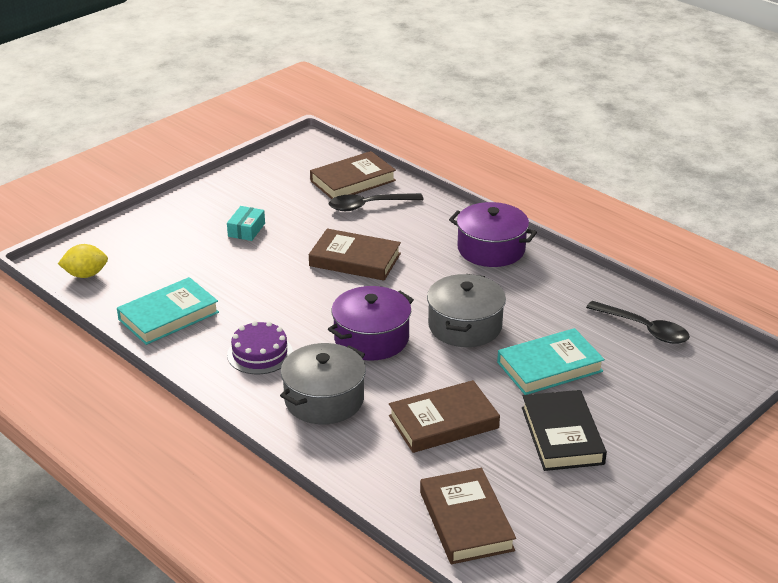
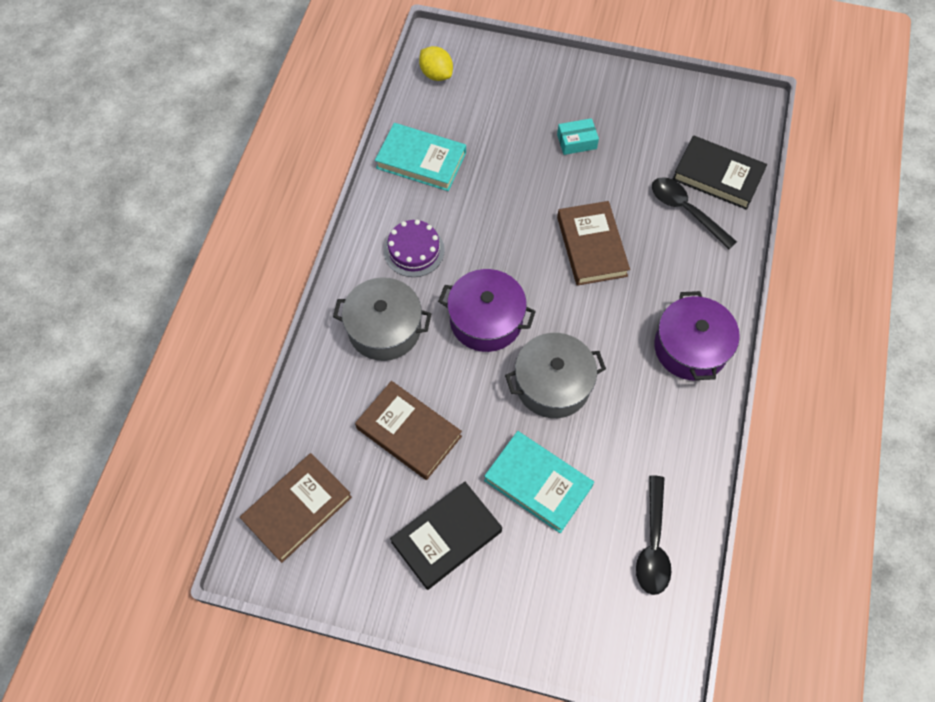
camera: 60 degrees right, 30 degrees up
brown book [310,151,396,199] -> black book [672,135,767,210]

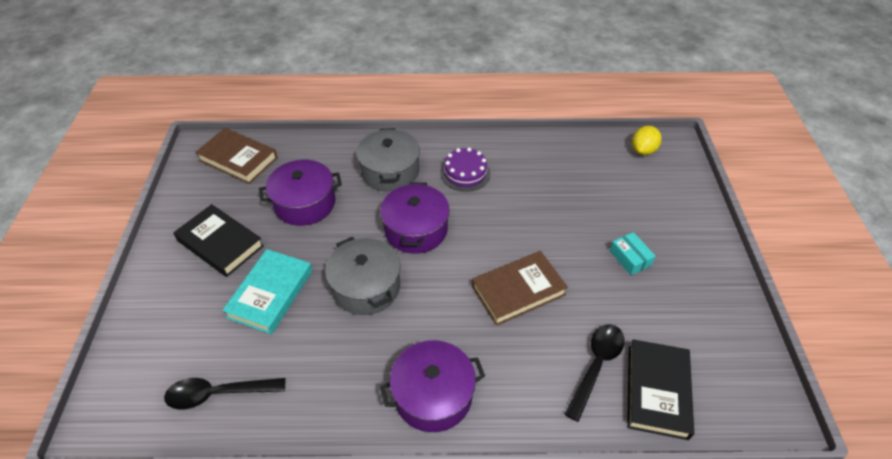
camera: 75 degrees right, 15 degrees down
brown book [355,381,462,480] -> purple pot [259,160,342,226]
turquoise book [375,123,466,191] -> none

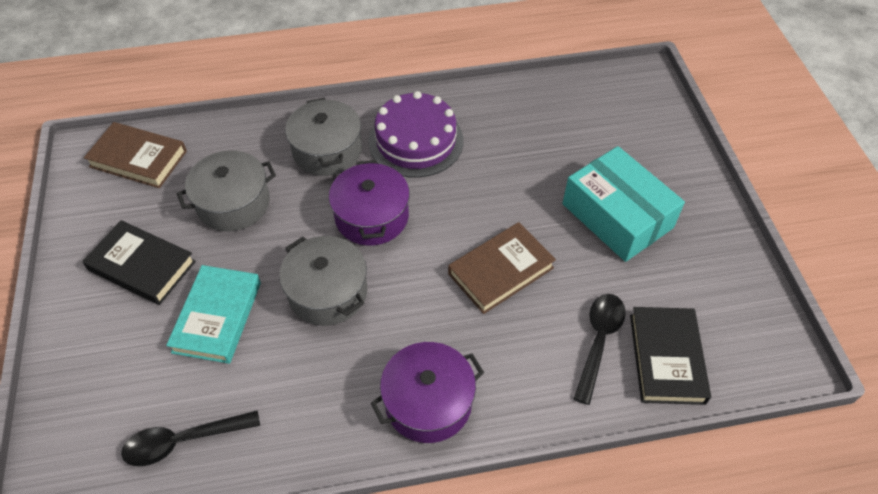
camera: 10 degrees left, 5 degrees up
purple pot [259,160,342,226] -> grey pot [177,150,276,231]
purple cake [440,147,491,192] -> purple cake [369,91,463,178], size x1.61
turquoise box [610,232,656,275] -> turquoise box [562,146,685,262], size x2.34
yellow lemon [632,126,662,155] -> none

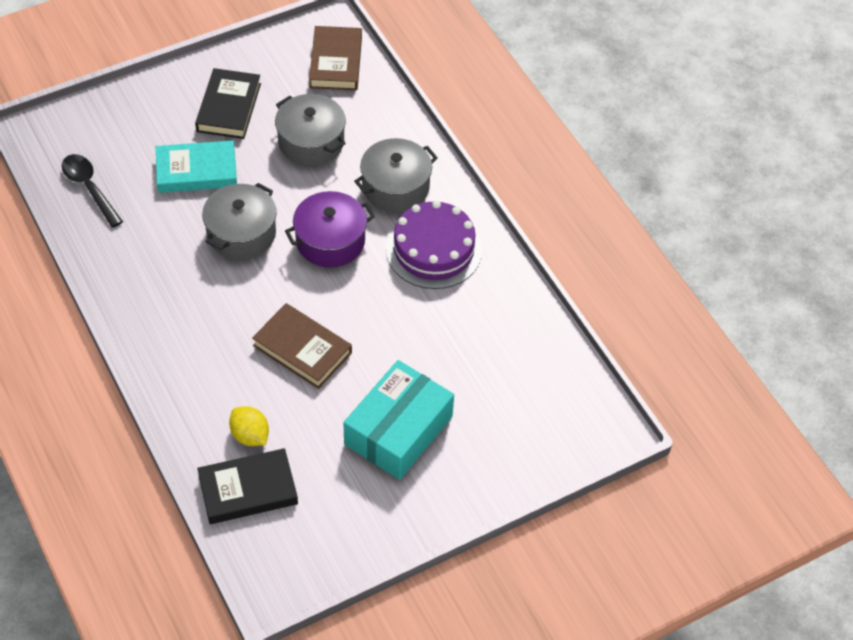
camera: 70 degrees right, 0 degrees up
purple pot [371,342,484,443] -> none
black spoon [574,294,626,405] -> yellow lemon [229,406,269,446]

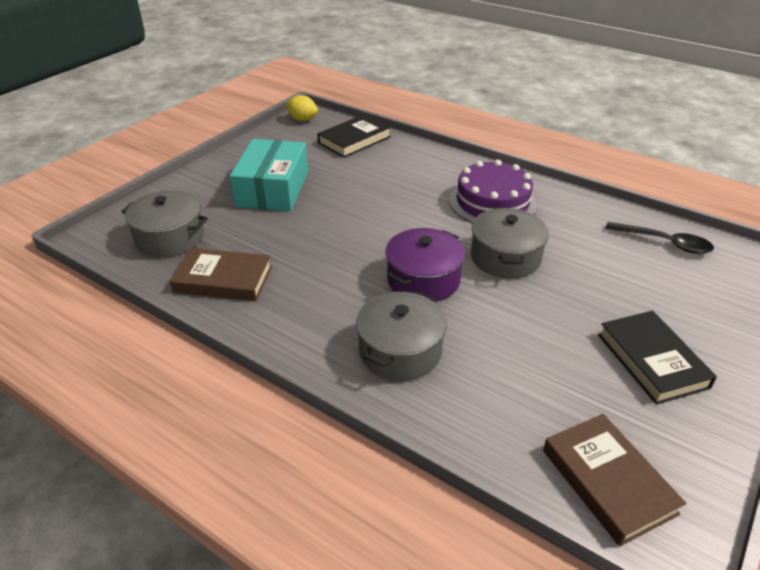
camera: 155 degrees right, 15 degrees down
turquoise book [156,140,237,193] -> none
yellow lemon [229,406,269,446] -> yellow lemon moved to [285,95,318,121]
brown book [252,303,352,389] -> brown book moved to [170,248,272,301]
grey pot [275,94,346,166] -> grey pot moved to [121,190,208,257]
purple cake [386,200,482,289] -> purple cake moved to [449,160,537,223]

